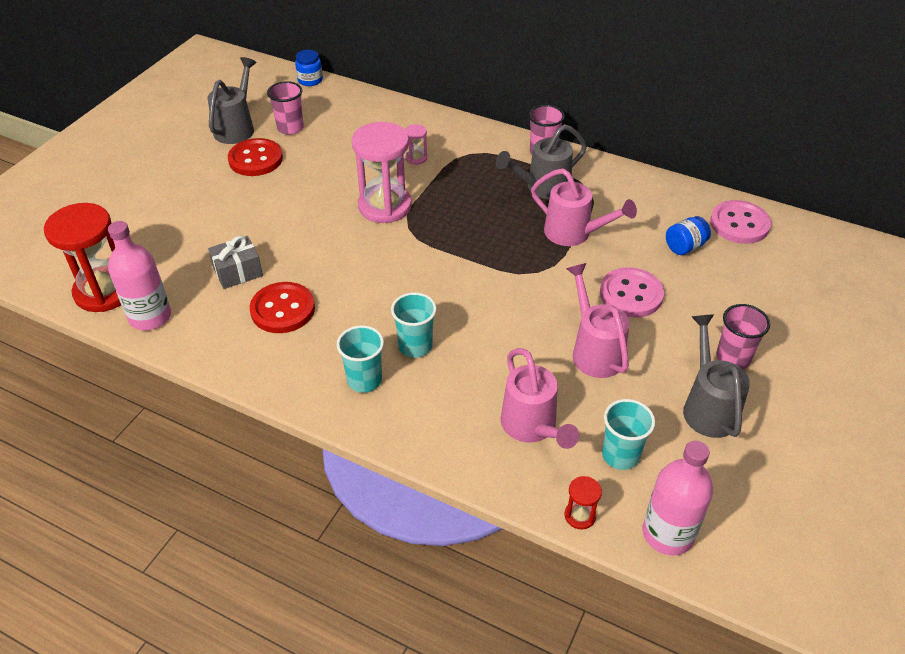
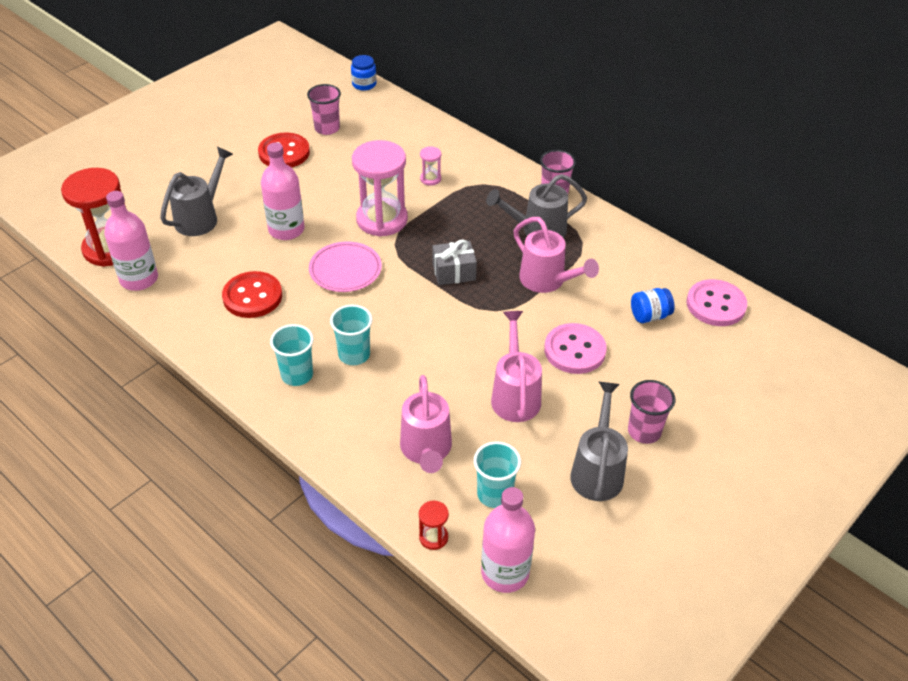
camera: 15 degrees right, 0 degrees up
grey watering can [207,57,256,144] -> grey watering can moved to [160,147,233,236]
grey gift [208,236,263,289] -> grey gift moved to [433,239,477,285]
none -> pink bottle [261,142,305,240]
none -> pink plate [309,241,382,292]

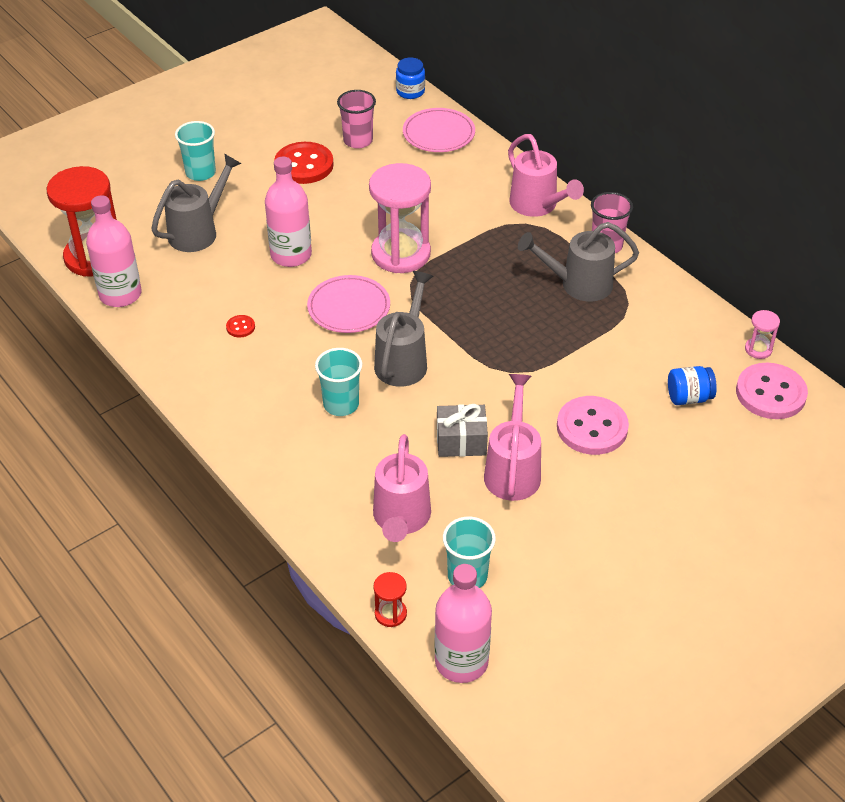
camera: 10 degrees right, 0 degrees up
red button [222,271,282,318] -> red button [226,315,255,338], size x0.43
turquoise cup [270,324,314,386] -> turquoise cup moved to [175,121,216,181]
pink hourglass [420,146,441,186] -> pink hourglass moved to [745,310,780,359]
grey gift [433,239,477,285] -> grey gift moved to [437,404,488,457]
pink watering can [513,217,599,293] -> pink watering can moved to [508,134,584,217]
grey watering can [570,382,628,501] -> grey watering can moved to [374,271,433,387]
pink cup [628,380,675,444] -> none
none -> pink plate [403,108,475,152]

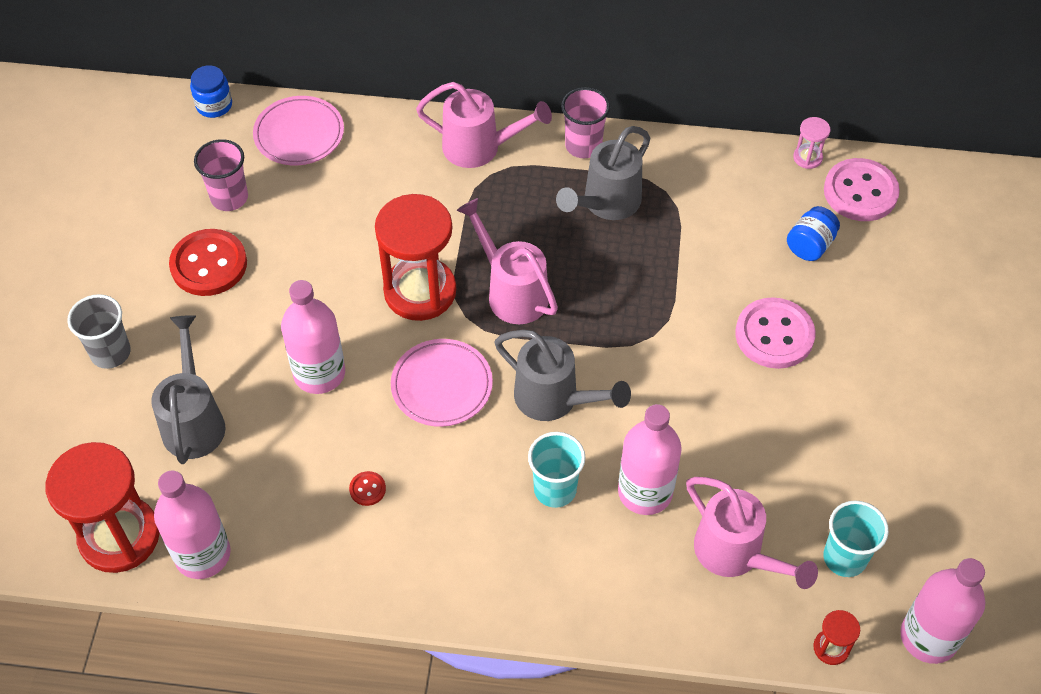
camera: 45 degrees left, 10 degrees up
turquoise cup [175,121,216,181] -> grey cup [67,294,131,369]
pink hourglass [369,163,431,273] -> red hourglass [375,194,456,321]
grey watering can [374,271,433,387] -> grey watering can turned 150 degrees clockwise [495,330,631,421]
grey gift [437,404,488,457] -> none
pink watering can [484,374,541,501] -> pink watering can moved to [457,198,558,324]
none -> pink bottle [618,404,682,515]

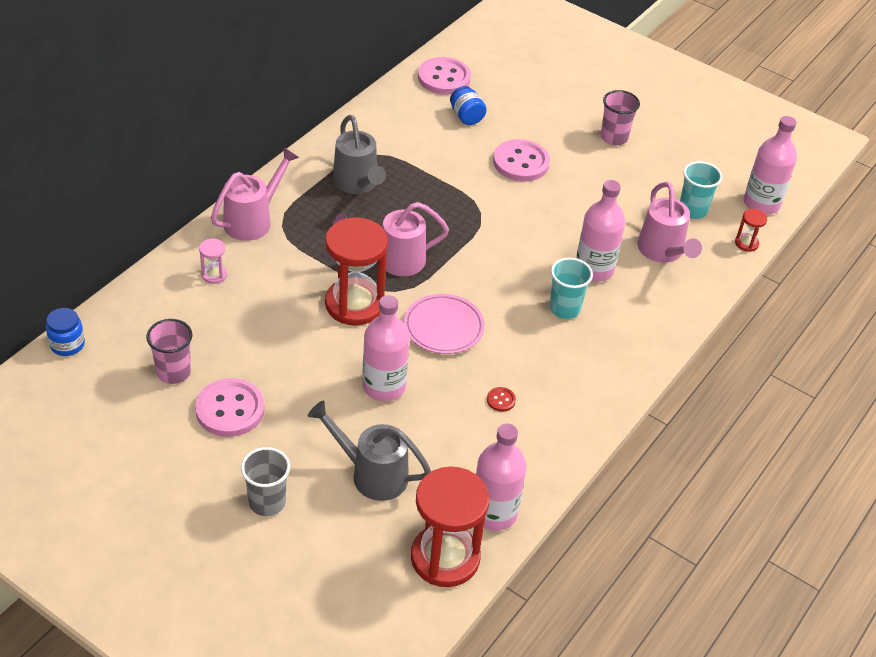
camera: 65 degrees left, 10 degrees down
red button [169,229,247,296] -> pink button [195,378,265,437]
pink plate [253,96,344,165] -> none
grey watering can [495,330,631,421] -> none
pink cup [561,87,610,158] -> pink cup moved to [601,90,640,145]
pink watering can [686,477,818,589] -> pink watering can turned 90 degrees clockwise [638,182,702,263]
pink hourglass [793,117,830,169] -> pink hourglass moved to [199,239,227,284]

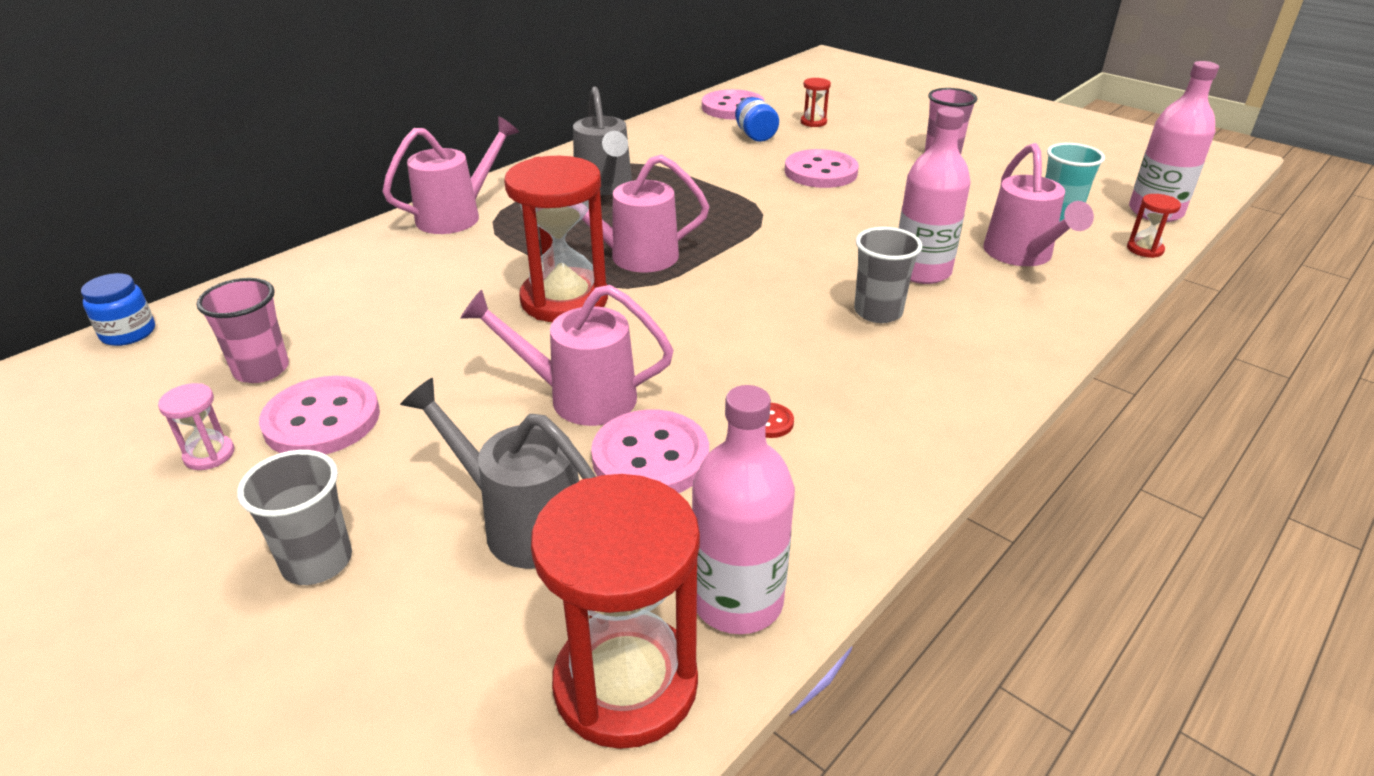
camera: 10 degrees right, 10 degrees down
pink hourglass [199,239,227,284] -> pink hourglass moved to [158,383,234,470]
pink bottle [362,295,410,401] -> pink watering can [460,285,674,426]
pink plate [404,294,485,354] -> none
turquoise cup [549,258,593,319] -> grey cup [854,227,922,323]
none -> pink button [591,409,709,493]
none -> red hourglass [801,78,831,127]

